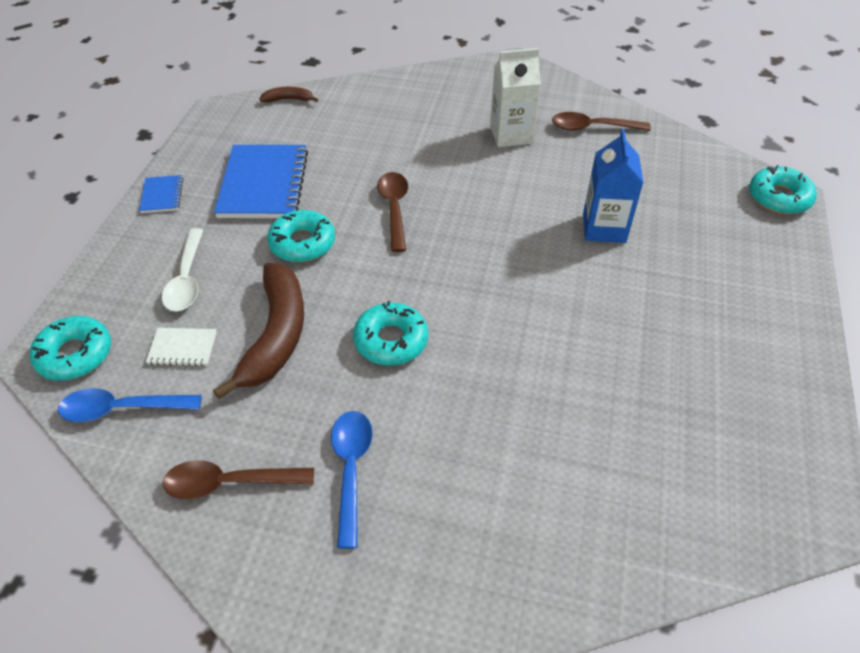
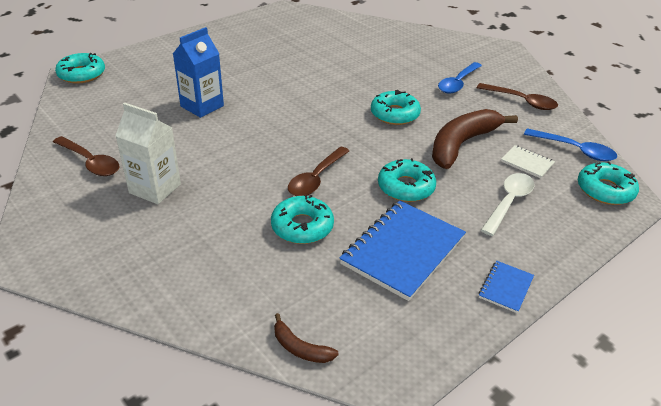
camera: 145 degrees left, 10 degrees down
none -> turquoise donut [271,195,334,244]

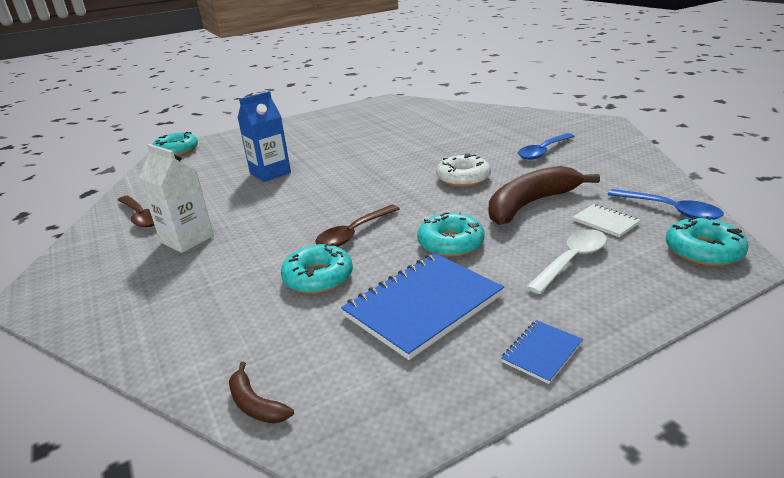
camera: 15 degrees right, 10 degrees down
turquoise donut [371,90,421,125] -> white donut [436,153,491,187]
brown spoon [477,83,558,110] -> none

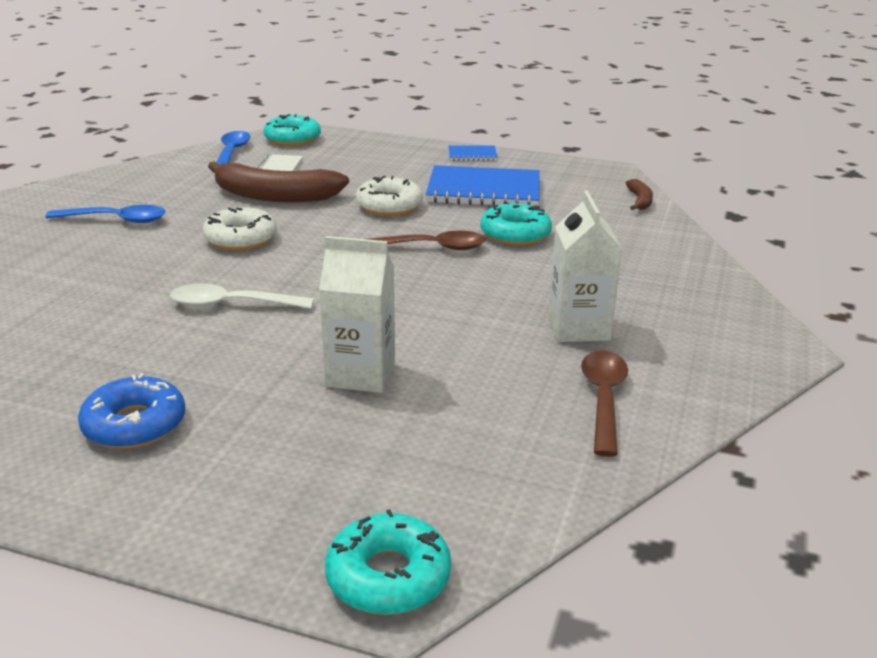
camera: 135 degrees left, 0 degrees up
blue carton [238,91,291,182] -> white carton [319,236,395,393]
turquoise donut [417,212,485,257] -> white donut [356,176,423,216]
white spoon [526,229,607,294] -> white spoon moved to [170,283,314,309]
none -> blue donut [78,373,186,449]

